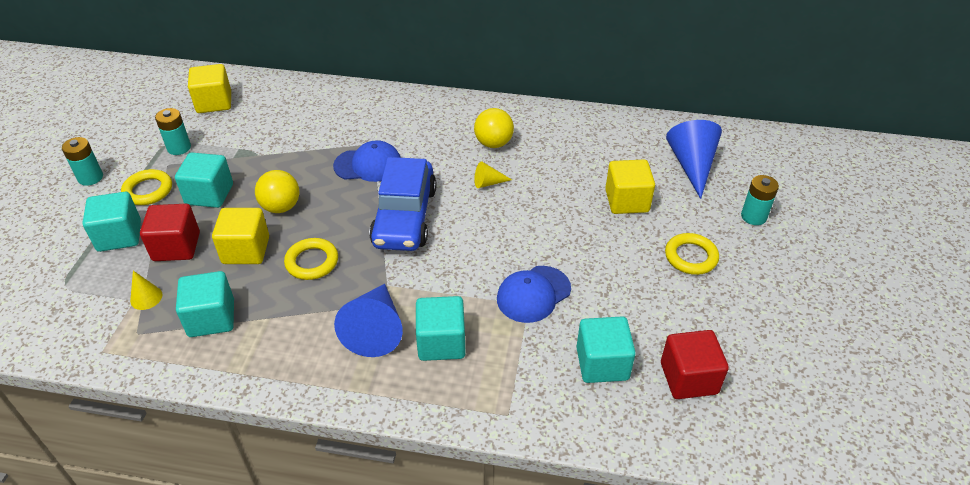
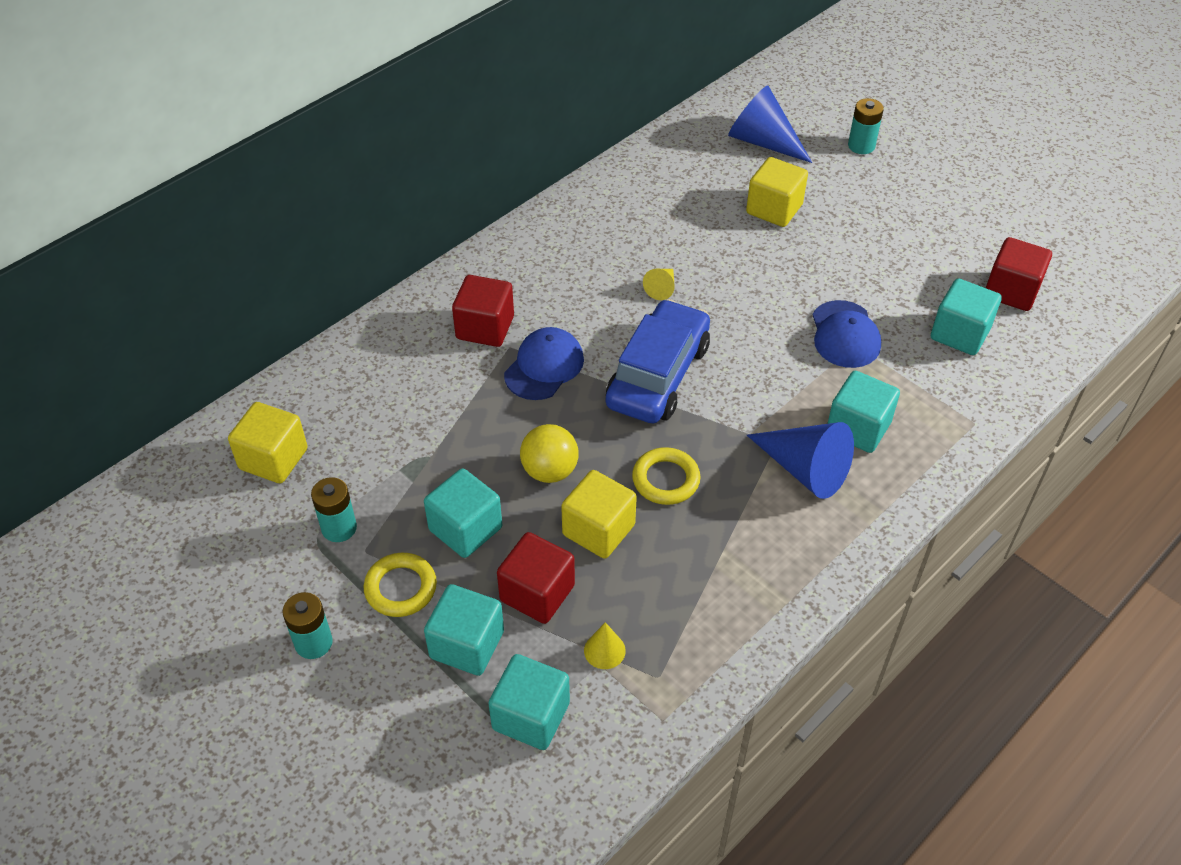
camera: 55 degrees left, 5 degrees up
turquoise cube [176,271,234,337] -> turquoise cube moved to [488,654,570,750]
blue car [369,157,437,251] -> blue car turned 105 degrees counterclockwise [606,299,710,423]
yellow ball [474,108,514,148] -> none
yellow ring [665,233,719,275] -> none
none -> red cube [452,275,514,347]

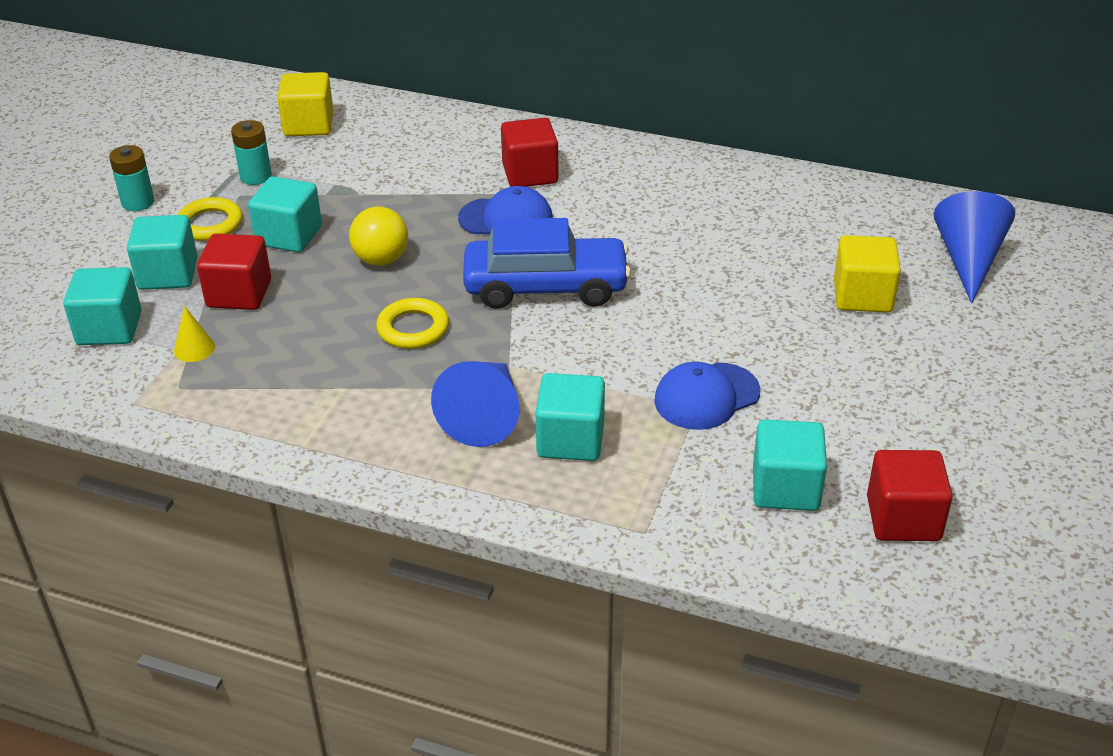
camera: 65 degrees right, 10 degrees down
yellow cube [561,470,637,559] -> none
yellow cone [643,269,675,300] -> none
turquoise battery [848,98,884,154] -> none

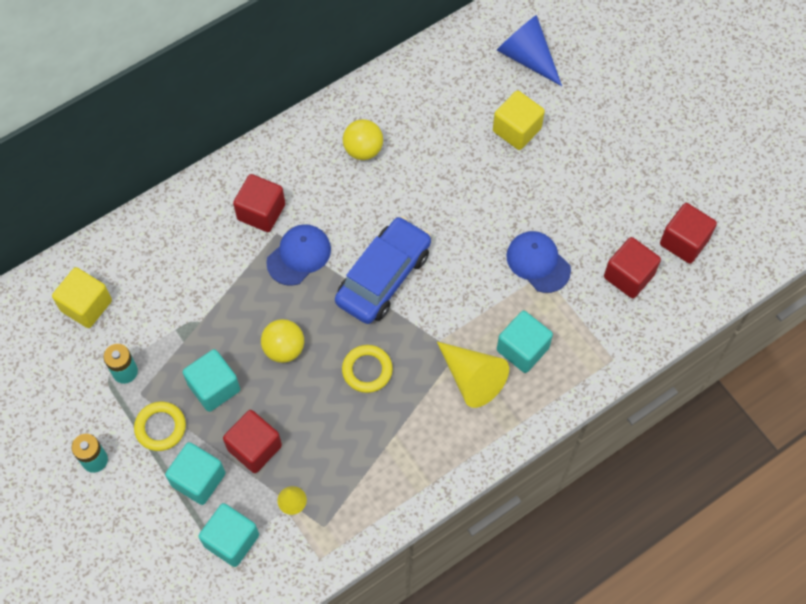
camera: 55 degrees left, 25 degrees up
blue cone [431,361,520,447] -> yellow cone [437,342,509,408]
blue cap [654,362,760,430] -> blue cap turned 135 degrees clockwise [506,231,571,293]
turquoise cube [753,419,827,511] -> red cube [604,237,661,298]
none -> yellow ball [343,119,383,160]

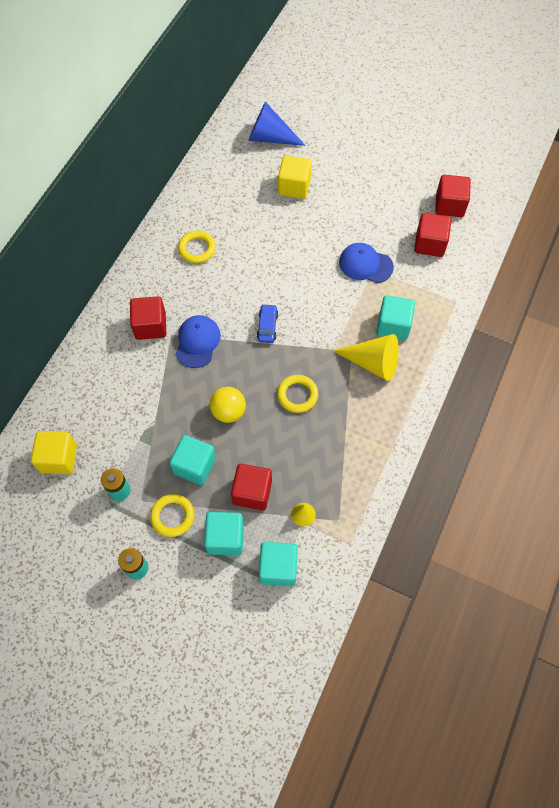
camera: 30 degrees left, 0 degrees up
blue car [335,216,431,324] -> blue car [257,304,278,343], size x0.45
yellow ball [343,119,383,160] -> yellow ring [178,230,216,263]

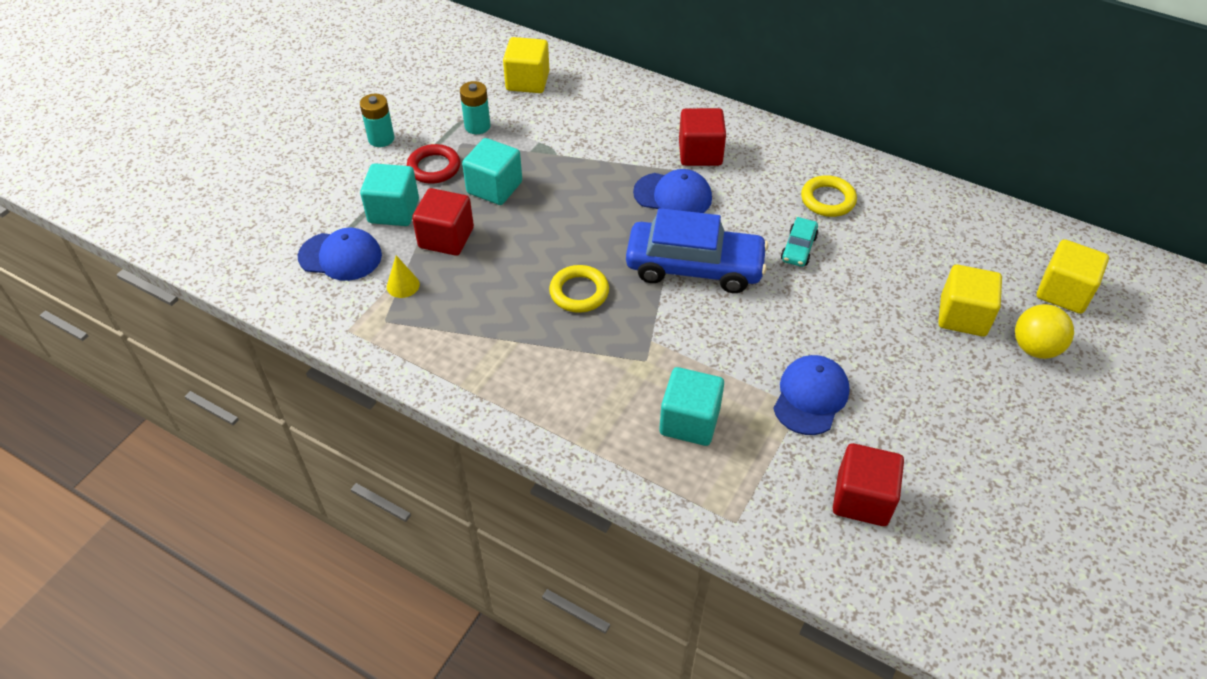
camera: 95 degrees right, 15 degrees down
yellow ring [150,494,194,537] -> red ring [407,144,460,184]
yellow ball [210,387,246,423] -> yellow ball moved to [1015,304,1074,359]
blue cone [249,102,306,146] -> yellow cube [1037,239,1109,314]
blue car [257,304,278,343] -> blue car [626,208,769,293], size x2.21
turquoise cube [259,542,298,586] -> blue cap [298,228,382,281]
yellow cone [333,334,399,381] -> none
red cube [435,175,471,217] -> none
none -> turquoise car [781,217,818,267]

